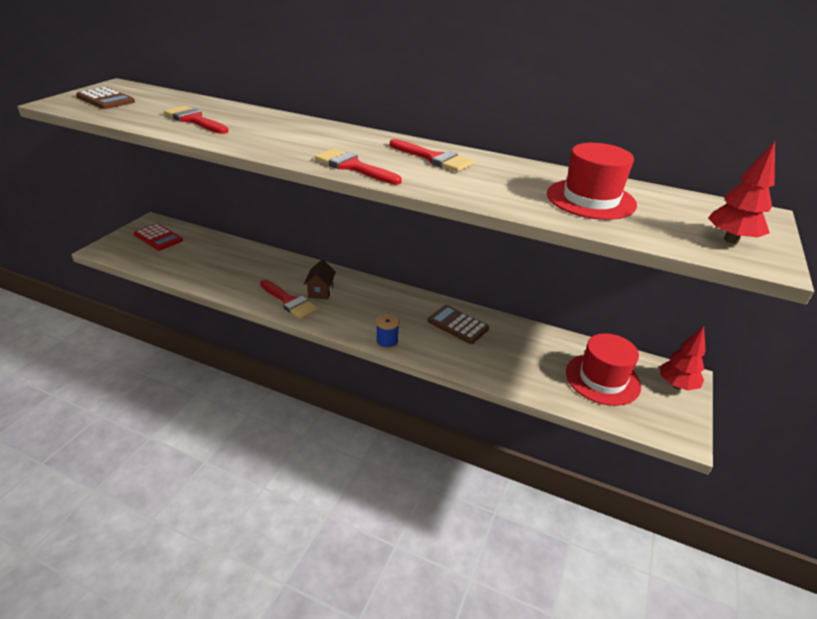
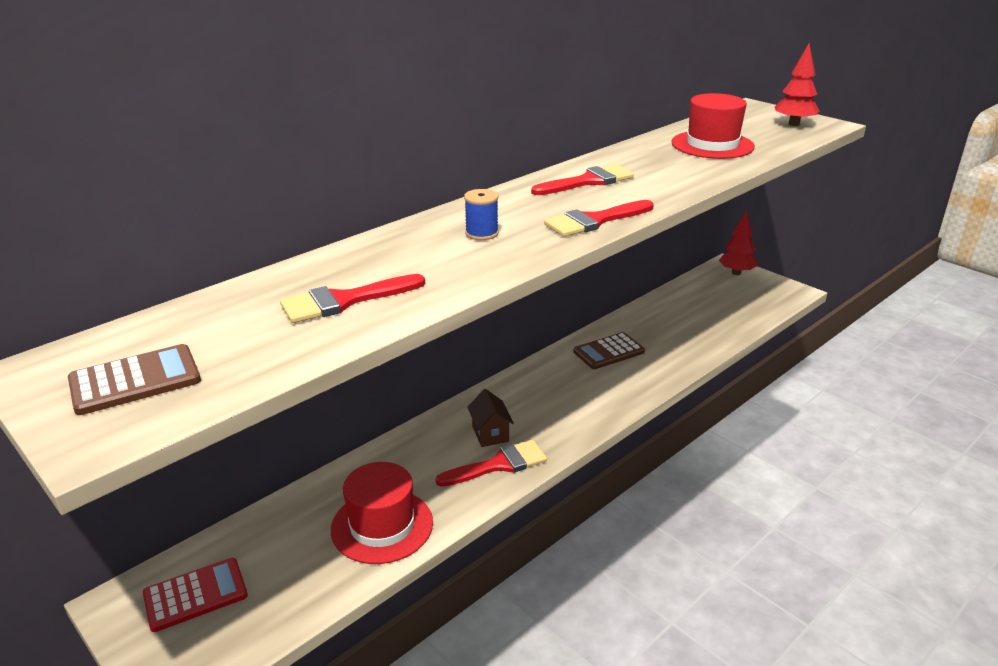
camera: 65 degrees left, 5 degrees down
brown house [304,260,336,300] -> brown house turned 45 degrees clockwise [467,389,514,447]
blue spool [376,314,399,350] -> blue spool moved to [464,189,499,240]
red hat [566,333,641,406] -> red hat moved to [331,462,433,564]

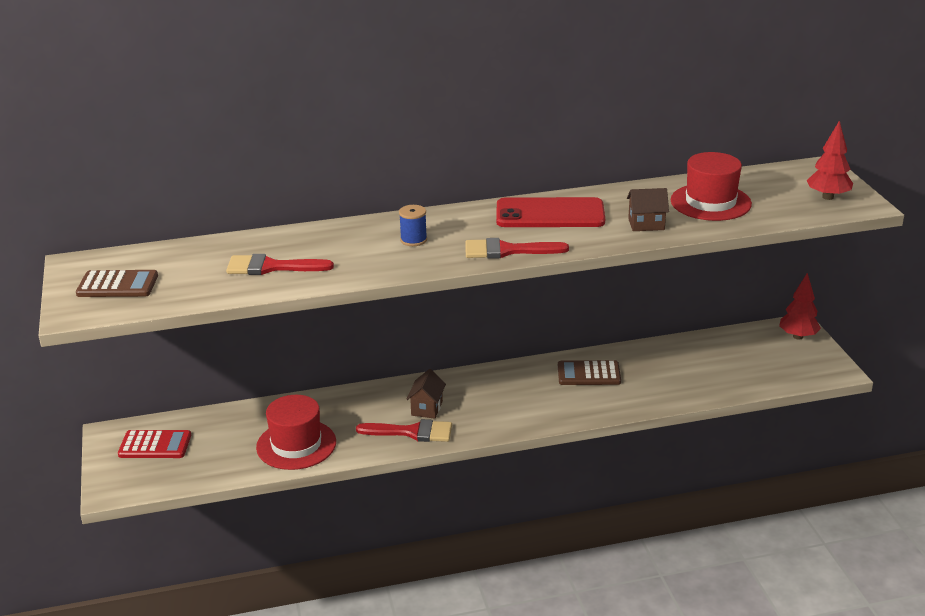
camera: 30 degrees right, 0 degrees up
red brush [531,164,634,195] -> red phone [496,197,605,227]
none -> brown house [627,188,669,231]

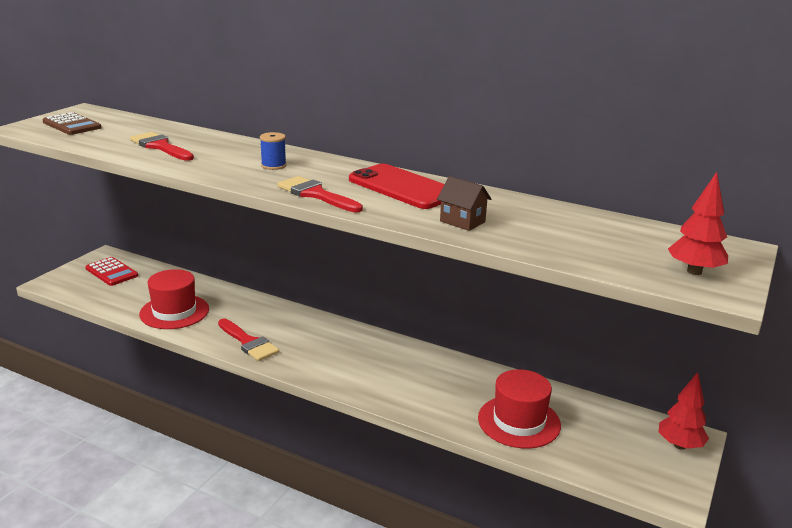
camera: 40 degrees right, 5 degrees down
brown house [406,369,446,419] -> none
brown calculator [558,360,621,385] -> none
red hat [671,152,752,221] -> red hat moved to [478,369,561,448]

